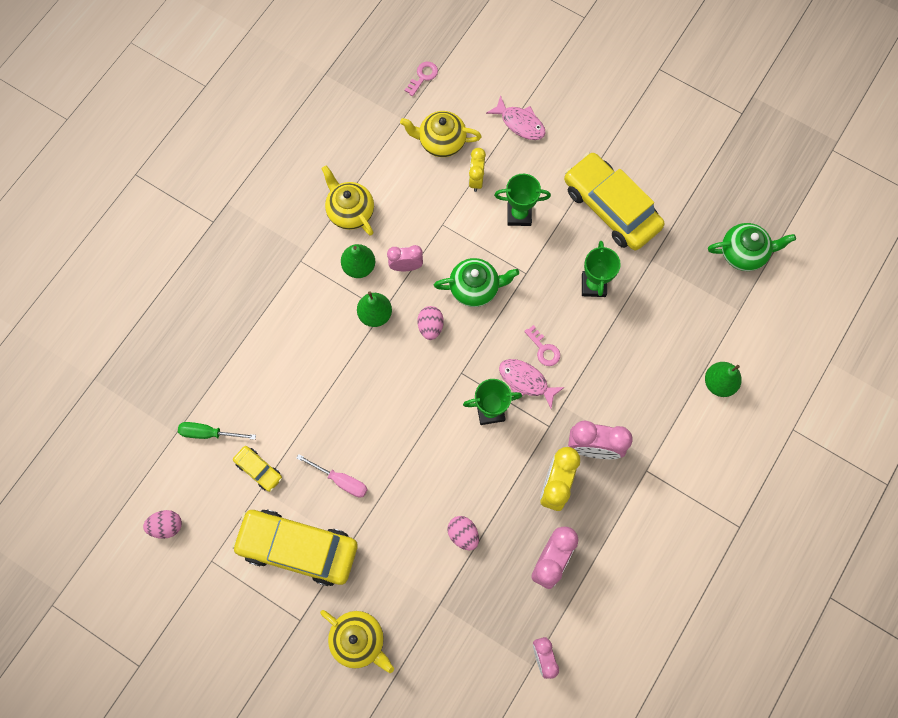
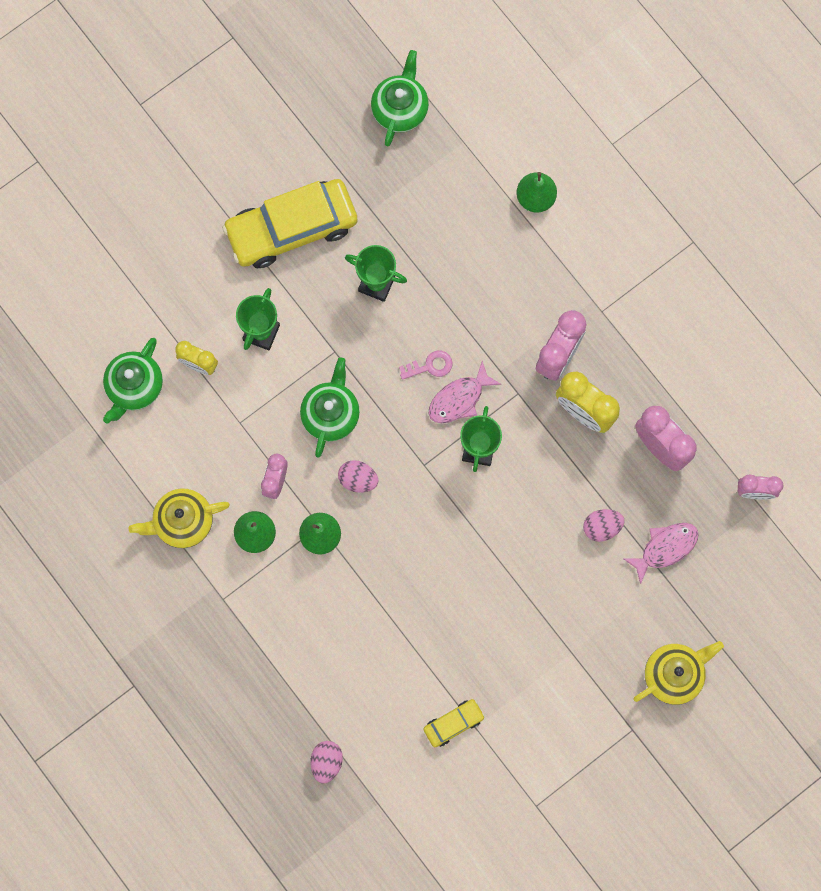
camera: 70 degrees left, 5 degrees up
pink egg [143,510,182,539] -> pink egg moved to [311,741,343,784]
green screwdriver [178,422,256,440] -> none
yellow car [232,509,358,586] -> none
pink screwdriver [297,454,368,497] -> none
yellow teapot [400,111,482,157] -> green teapot [103,338,163,423]
pink key [404,62,438,96] -> none
pink fish [486,95,546,140] -> pink fish moved to [623,523,699,585]

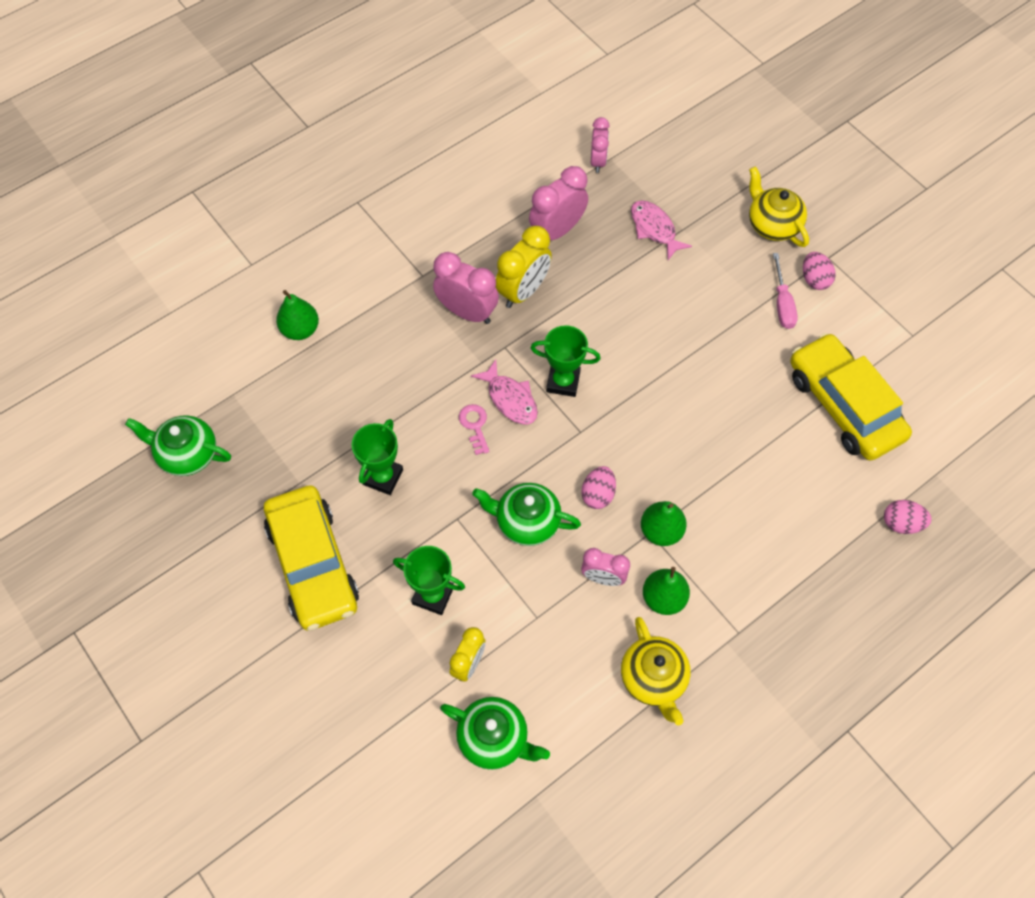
camera: 90 degrees left, 15 degrees down
yellow car [423,699,485,747] -> yellow car [790,333,912,461], size x2.23
pink egg [583,509,625,542] -> pink egg moved to [803,252,836,290]
none -> pink screwdriver [773,253,798,329]

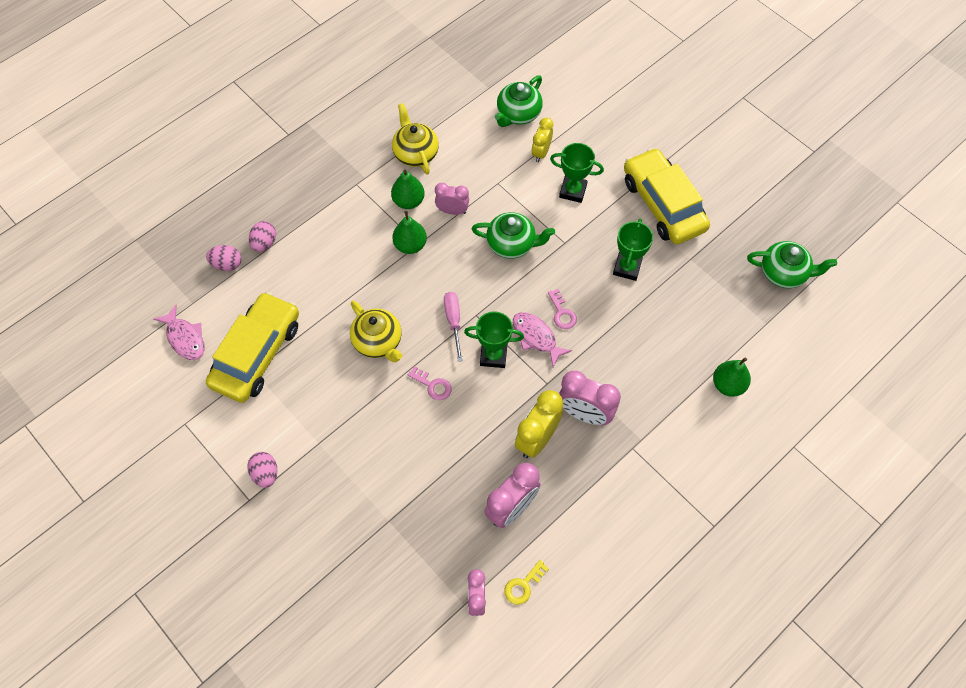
camera: 175 degrees right, 0 degrees up
green teapot [440,697,550,770] -> green teapot turned 75 degrees counterclockwise [495,75,543,127]
pink egg [581,466,616,509] -> pink egg moved to [249,221,276,252]
pink fish [631,200,692,260] -> pink fish moved to [153,305,205,360]
yellow teapot [749,166,809,247] -> yellow teapot moved to [350,301,402,362]
pink screwdriver [773,253,798,329] -> pink screwdriver moved to [444,292,463,362]
yellow car [790,333,912,461] -> yellow car turned 120 degrees counterclockwise [206,292,299,403]
none -> pink key [408,366,451,400]
none -> yellow key [504,560,549,605]

